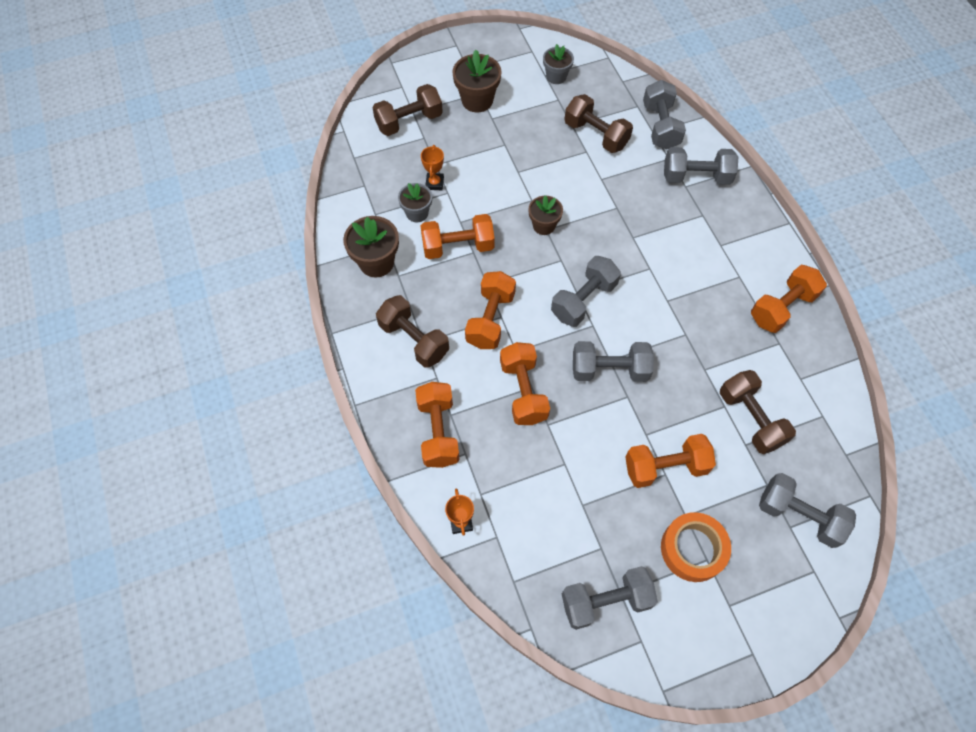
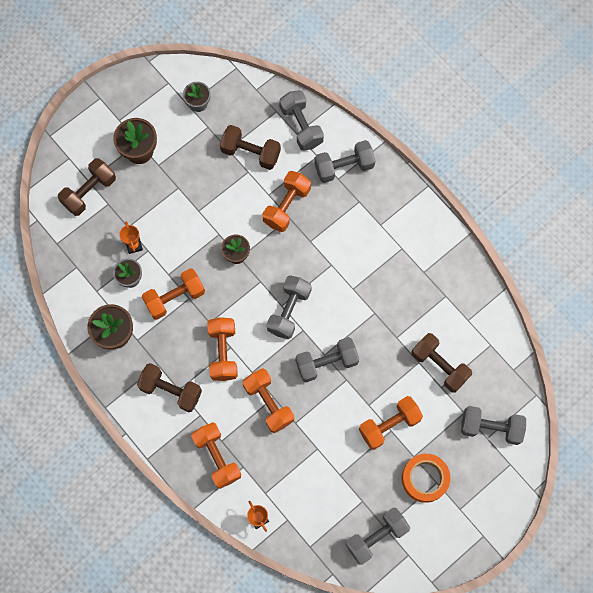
camera: 20 degrees left, 10 degrees up
orange dumbbell [751,265,827,333] -> orange dumbbell moved to [262,171,311,232]

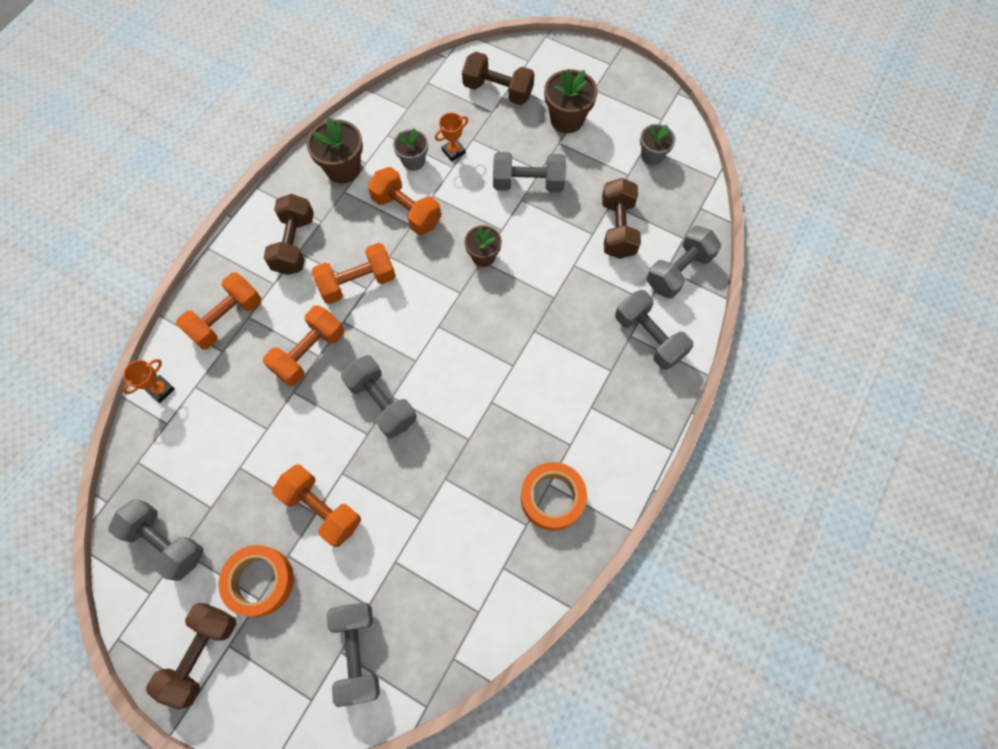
camera: 70 degrees right, 5 degrees down
orange dumbbell [262,171,311,232] -> none
grey dumbbell [266,275,312,339] -> grey dumbbell moved to [493,152,566,192]
brown dumbbell [412,333,472,393] -> brown dumbbell moved to [146,603,236,710]
none -> orange tape [521,462,587,531]

